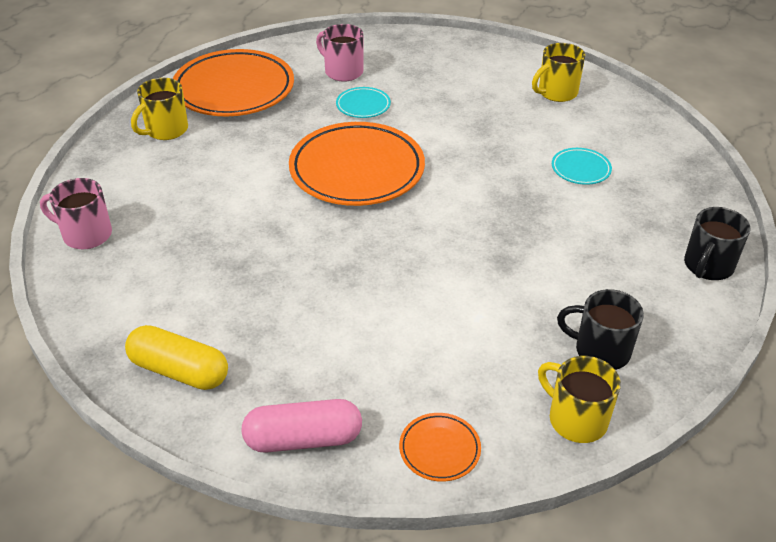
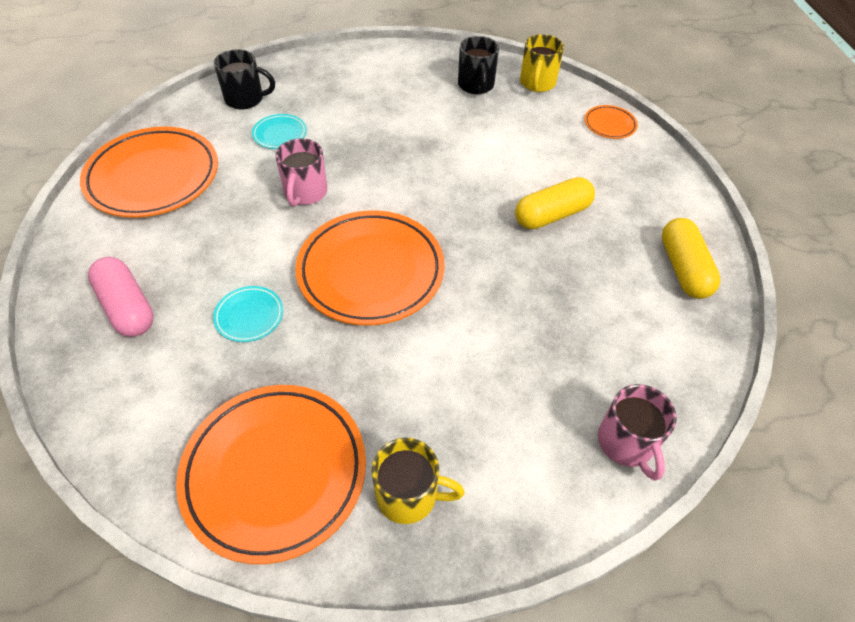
camera: 120 degrees left, 10 degrees up
pink capsule [241,399,362,453] -> pink capsule moved to [88,257,154,337]
pink mug [316,24,363,82] -> pink mug moved to [276,138,327,207]
yellow mug [532,43,585,102] -> orange plate [80,127,218,218]
black mug [684,207,750,280] -> black mug moved to [214,49,275,110]
none -> yellow capsule [515,177,595,229]

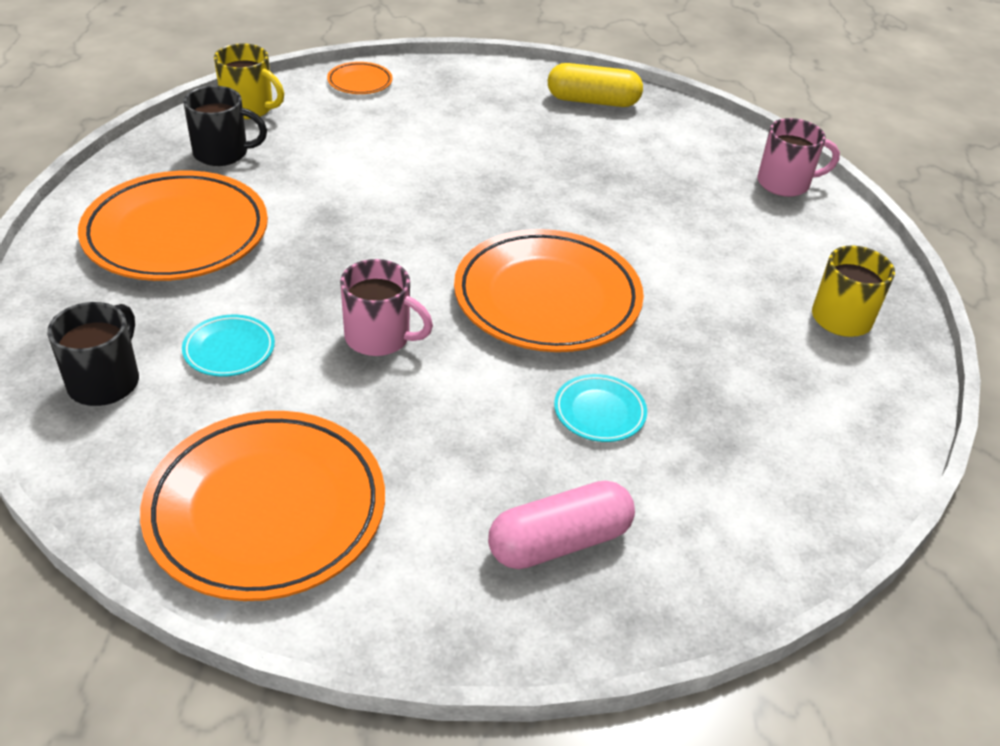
camera: 80 degrees left, 10 degrees down
orange plate [176,385,366,564] -> orange plate moved to [78,171,268,281]
yellow capsule [515,177,595,229] -> none

